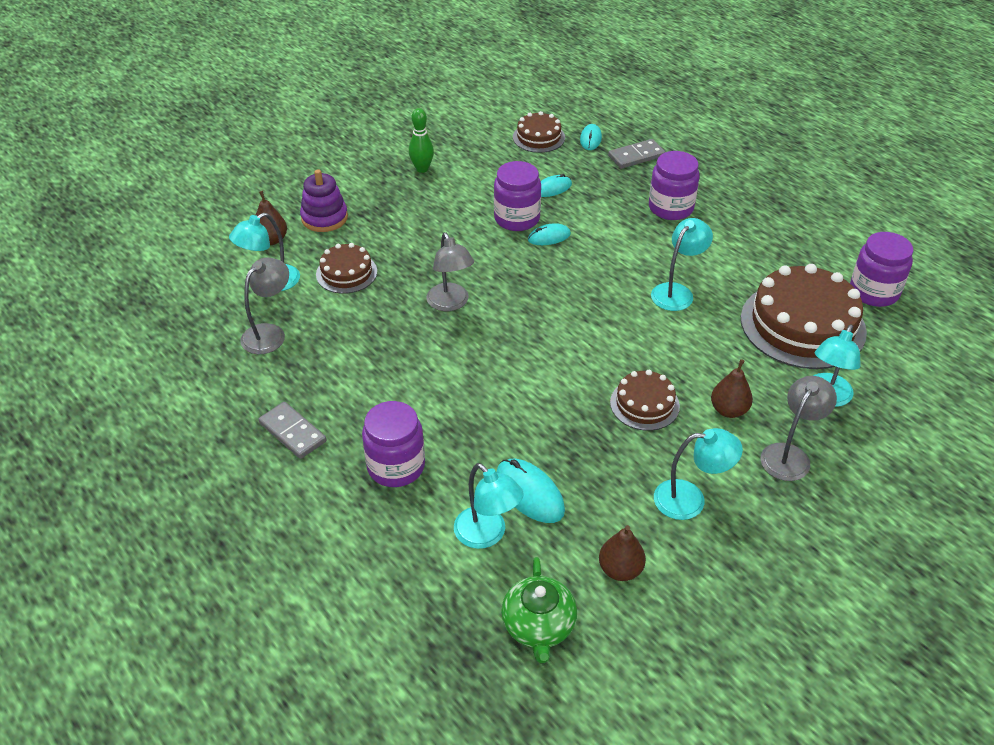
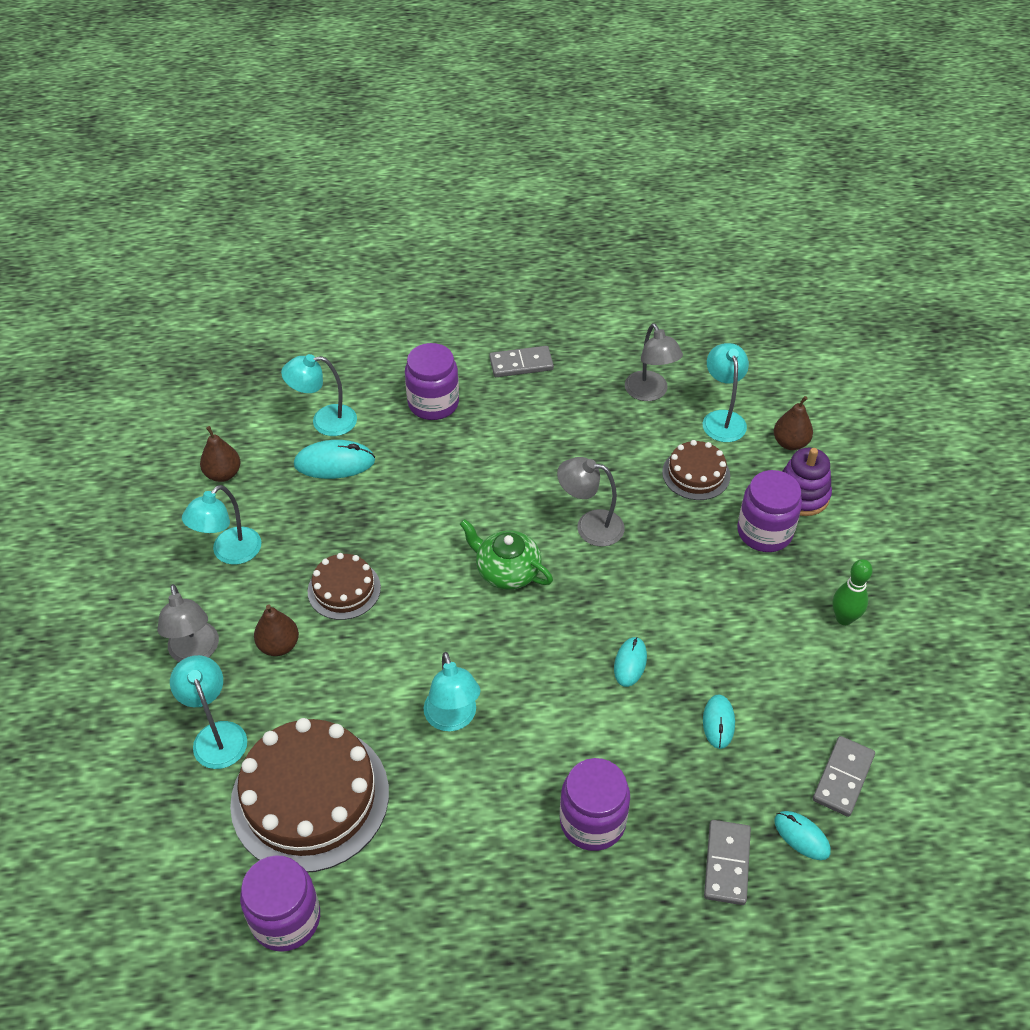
camera: 125 degrees right, 5 degrees up
purple jar [494,161,541,231] -> purple jar moved to [737,470,802,552]
green teapot [501,557,577,663] -> green teapot moved to [460,519,553,590]
brown cake [513,111,565,153] -> grey domino [813,736,875,817]

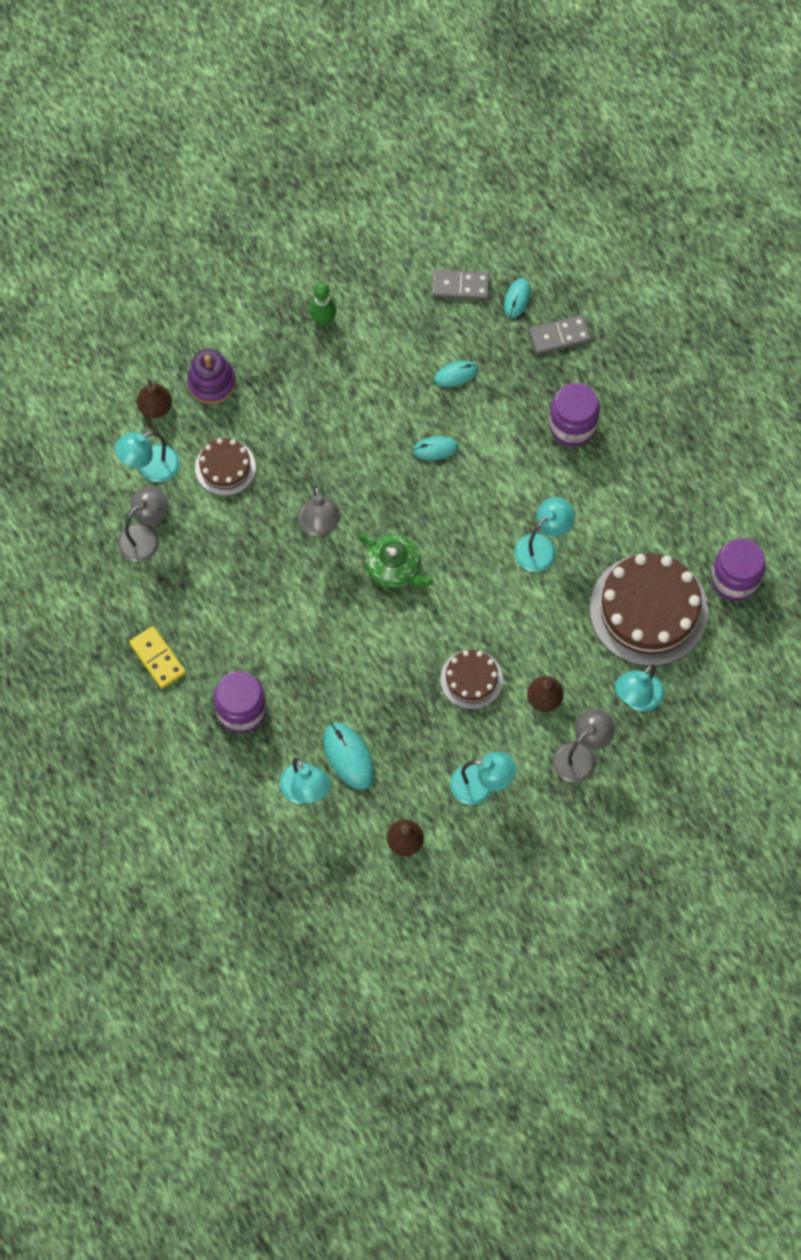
camera: 115 degrees left, 20 degrees up
green teapot [460,519,553,590] -> green teapot turned 60 degrees counterclockwise [358,533,433,589]
grey domino [489,346,554,377] -> yellow domino [129,626,186,689]
purple jar [737,470,802,552] -> none

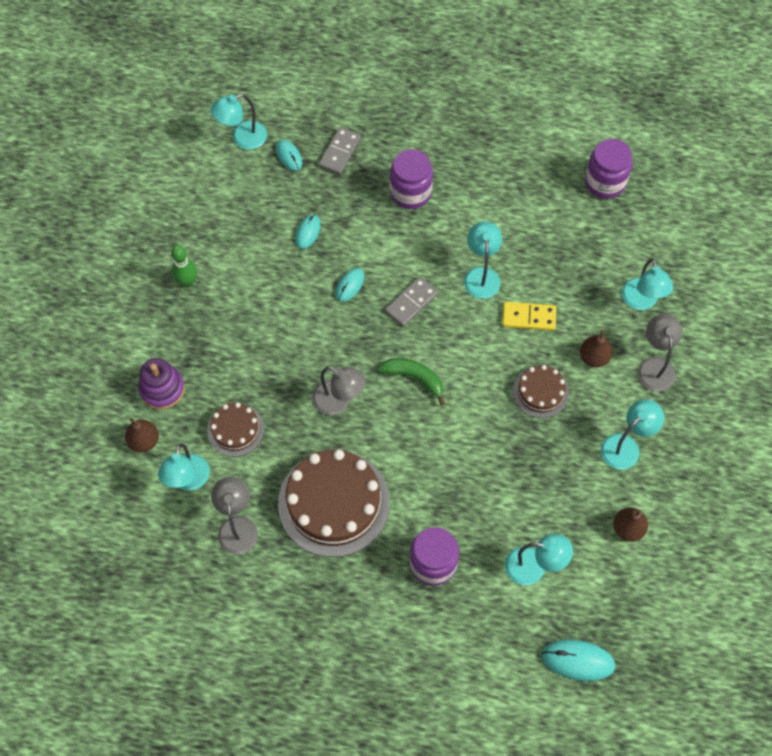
camera: 50 degrees left, 5 degrees down
yellow domino [129,626,186,689] -> yellow domino moved to [502,302,556,331]
turquoise mouse [323,723,375,790] -> turquoise mouse moved to [541,639,615,681]
green teapot [358,533,433,589] -> green banana [378,358,445,405]
grey domino [432,270,490,300] -> grey domino moved to [385,276,438,327]
brown cake [590,553,708,666] -> brown cake moved to [278,449,390,557]
none -> turquoise lamp [211,94,267,150]

